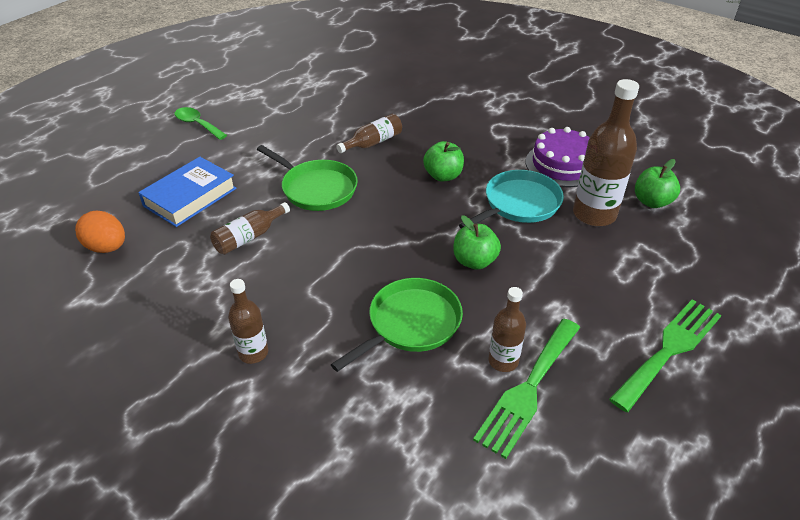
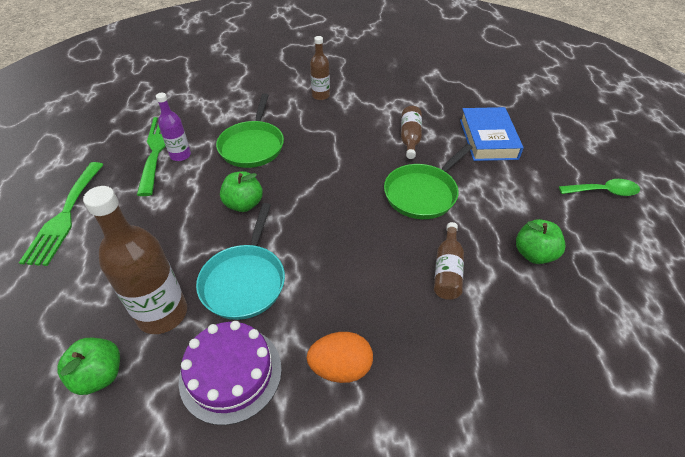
camera: 140 degrees right, 5 degrees up
orange egg [75,211,125,253] -> orange egg moved to [307,332,373,383]
green pan [257,145,358,211] -> green pan turned 45 degrees counterclockwise [384,144,473,219]
green apple [423,141,464,182] -> green apple moved to [516,219,566,264]
brown bottle [489,287,526,372] -> purple bottle [156,93,191,161]

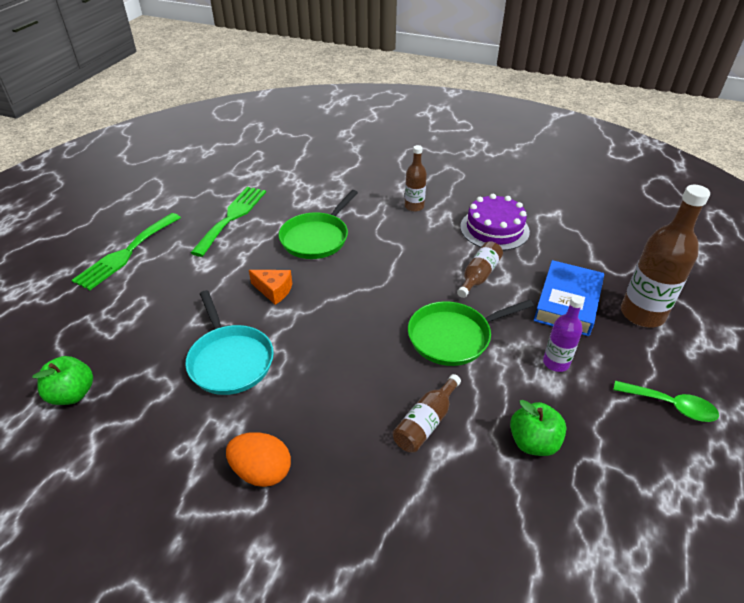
camera: 25 degrees right, 5 degrees down
brown bottle [83,186,187,334] -> brown bottle moved to [621,185,710,327]
purple bottle [156,93,191,161] -> purple bottle moved to [543,295,584,372]
purple cake [179,321,282,425] -> purple cake moved to [460,194,530,251]
turquoise pan [196,203,285,320] -> turquoise pan turned 60 degrees counterclockwise [185,290,274,395]
green apple [220,171,263,212] -> orange cheese [249,270,292,305]

